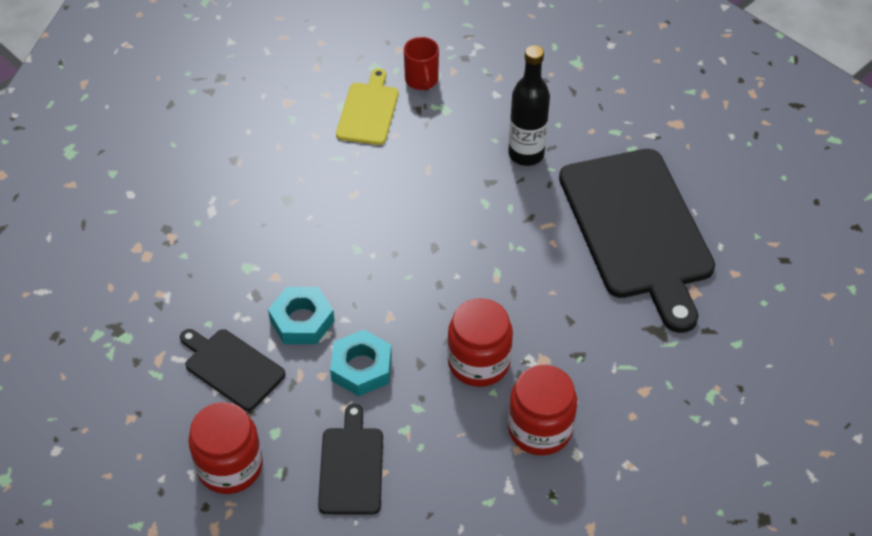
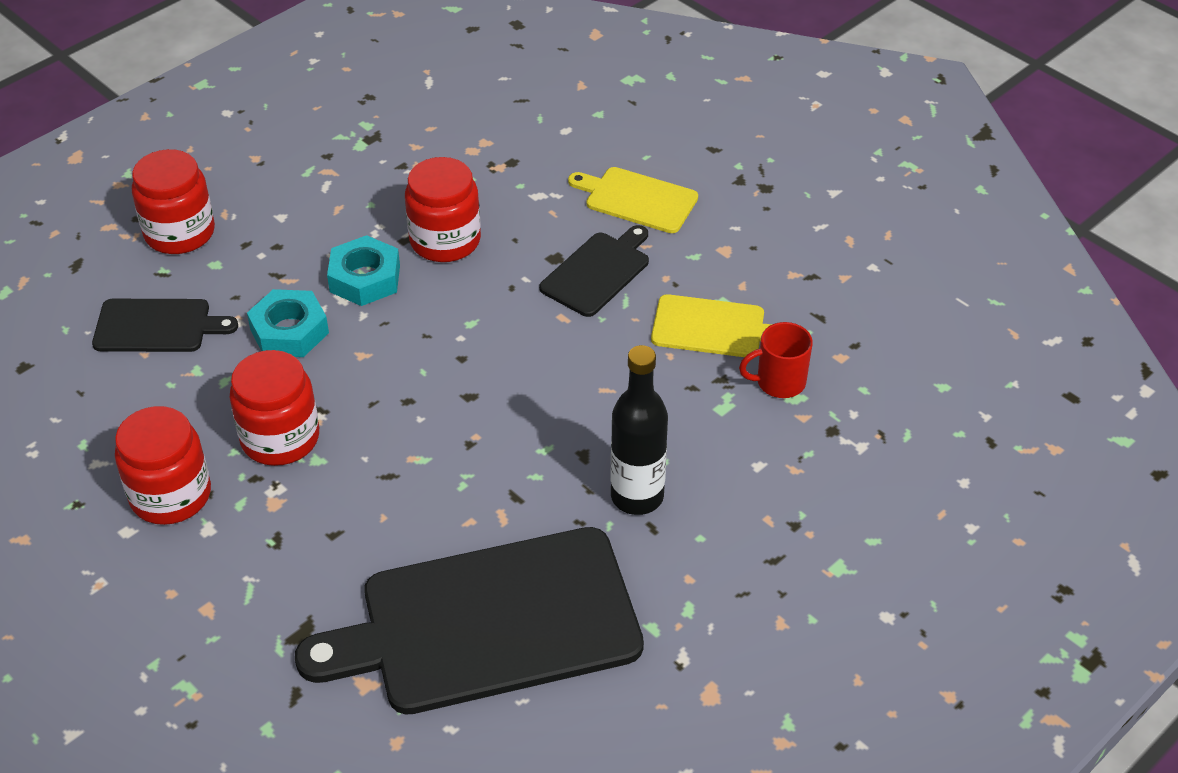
camera: 90 degrees right, 5 degrees down
black cutting board [180,329,285,411] -> black cutting board moved to [539,225,649,317]
none -> red jar [405,157,481,262]
none -> yellow cutting board [568,167,698,233]

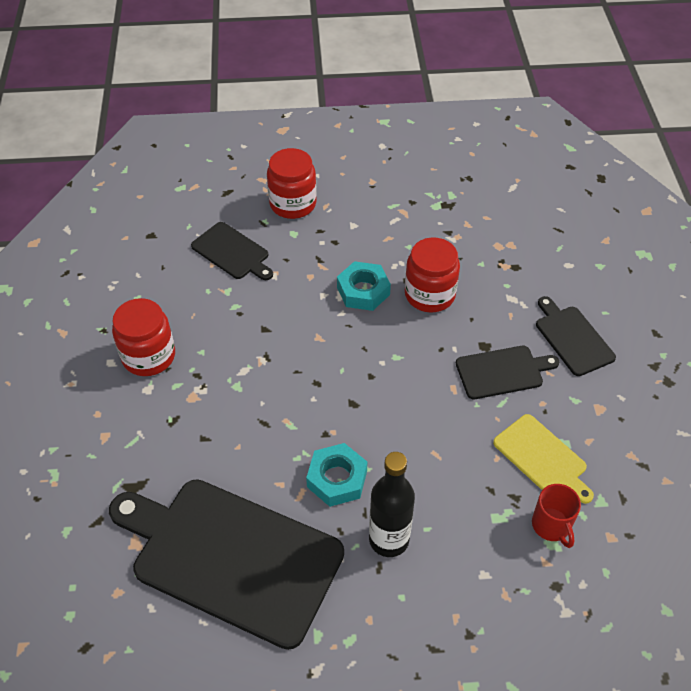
camera: 40 degrees right, 5 degrees up
red jar [229,350,319,466] -> none
turquoise nut [247,289,329,357] -> turquoise nut moved to [306,443,367,507]
yellow cutting board [568,167,698,233] -> black cutting board [536,296,616,376]
red mug [739,322,813,398] -> red mug turned 135 degrees counterclockwise [532,484,581,548]

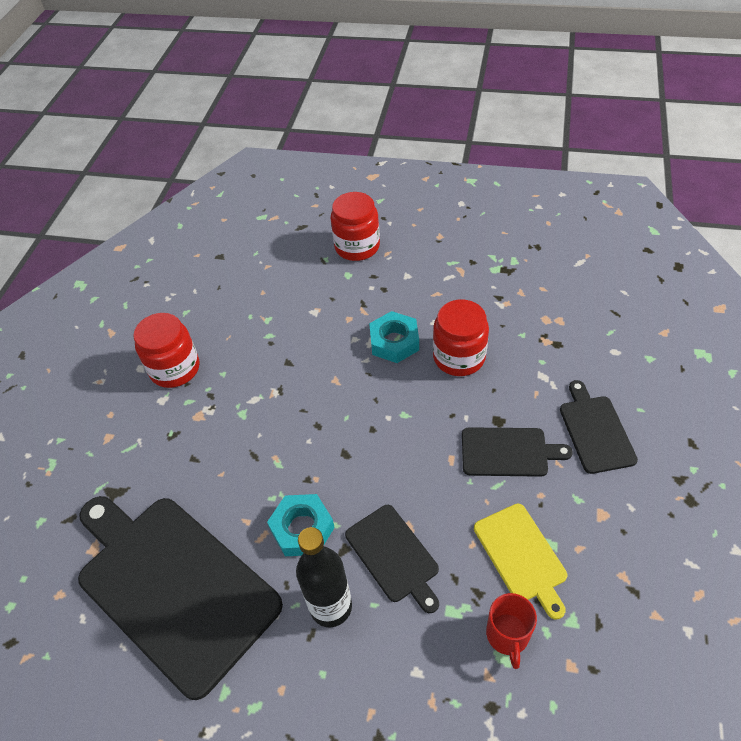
camera: 20 degrees right, 0 degrees up
black cutting board [191,222,273,280] -> black cutting board moved to [345,505,439,613]

